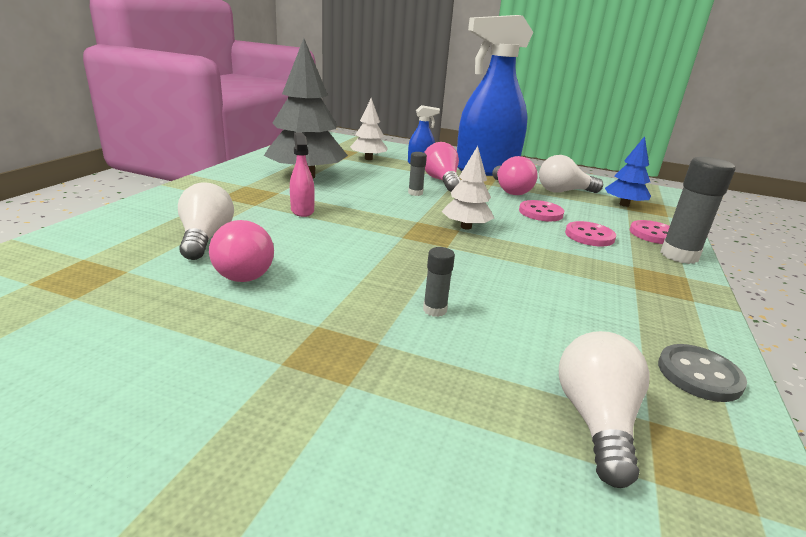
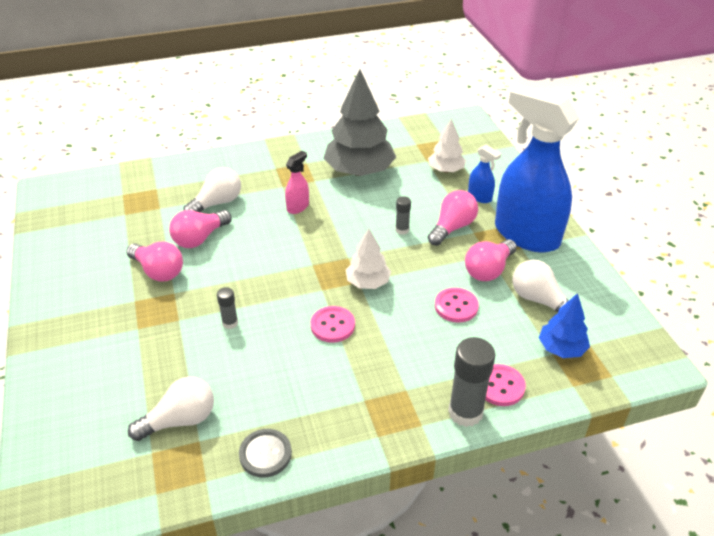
camera: 55 degrees right, 15 degrees up
pink button [565,221,616,247] -> pink button moved to [311,306,355,343]
none -> pink light bulb [126,242,183,282]

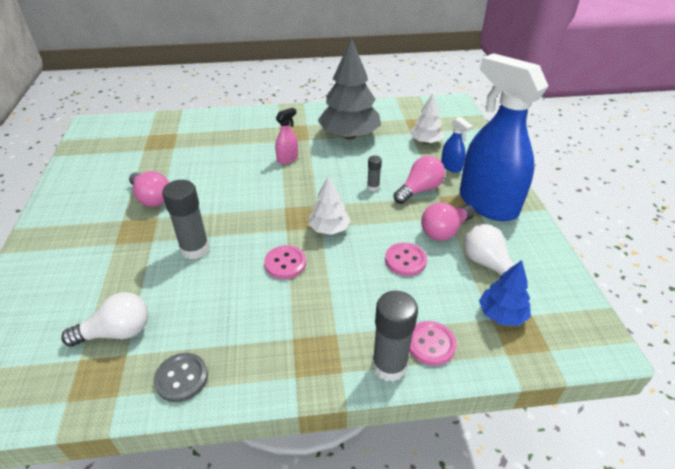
camera: 10 degrees right, 0 degrees up
pink light bulb [169,210,231,248] -> none
white light bulb [184,167,241,212] -> none
grey glue stick [217,287,238,329] -> grey glue stick [162,180,210,260], size x1.95

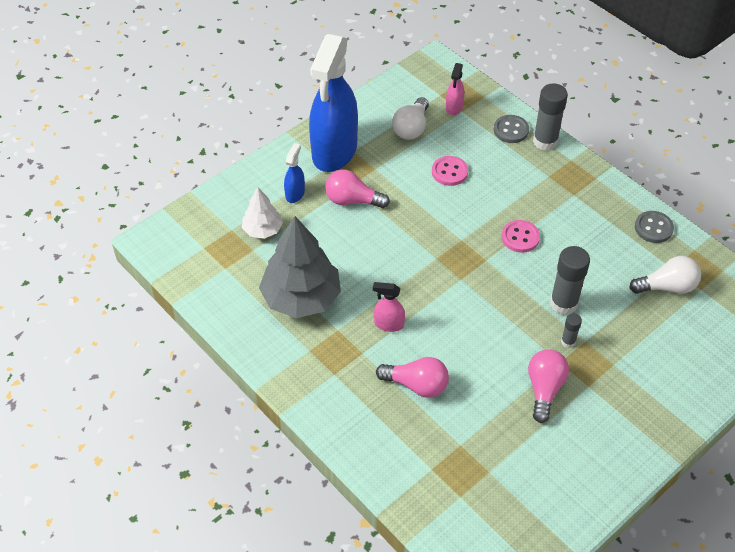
camera: 125 degrees left, 10 degrees up
white light bulb [61,292,149,347] -> white light bulb turned 135 degrees clockwise [629,256,701,294]
white tree [308,175,351,235] -> none
grey glue stick [367,155,382,191] -> grey glue stick moved to [561,313,582,348]
pink button [409,321,457,366] -> grey button [494,115,529,143]
pink light bulb [421,202,475,241] -> pink light bulb moved to [376,357,449,398]
blue tree [479,260,531,326] -> pink spray bottle [446,63,464,116]

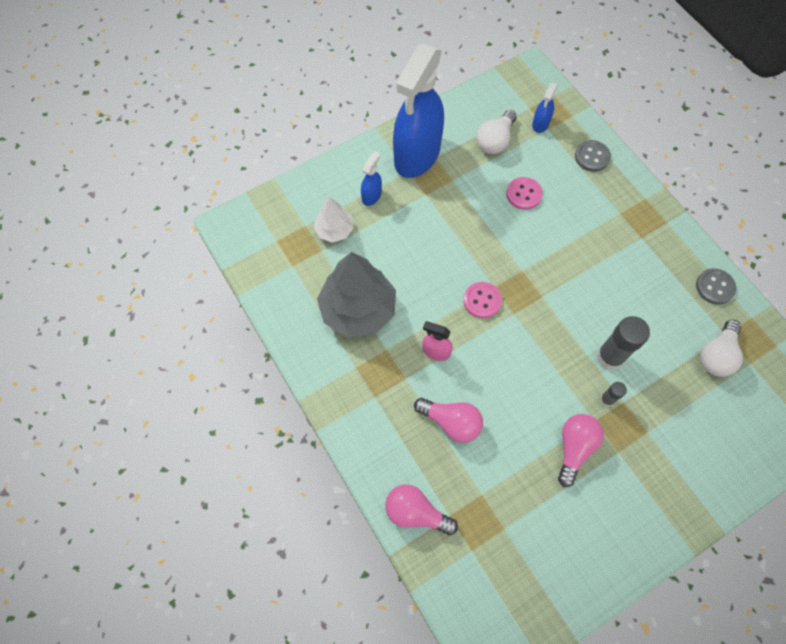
camera: 10 degrees right, 15 degrees up
pink light bulb [325,170,390,208] -> pink light bulb moved to [385,484,458,536]
pink spray bottle [446,63,464,116] -> blue spray bottle [532,83,558,133]
pink button [501,220,540,253] -> pink button moved to [463,282,502,318]
grey glue stick [533,83,568,151] -> none
white light bulb [629,256,701,294] -> white light bulb turned 120 degrees clockwise [700,320,743,377]

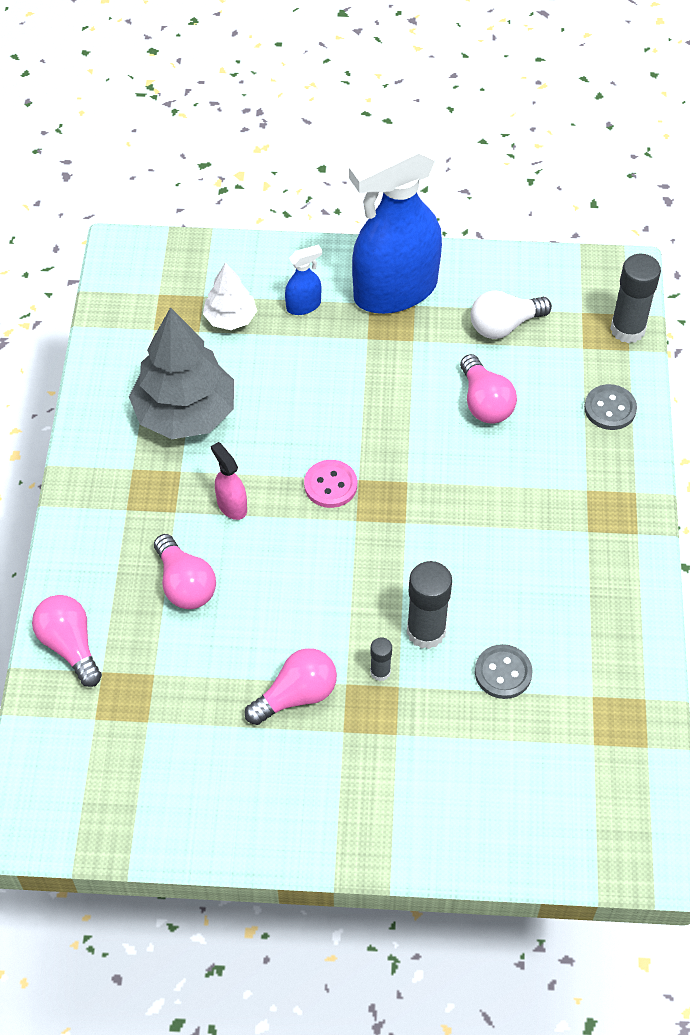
camera: 35 degrees right, 10 degrees down
pink button [506,177,543,210] -> pink light bulb [460,354,517,423]
blue spray bottle [532,83,558,133] -> none
grey button [696,268,736,305] -> grey button moved to [475,644,533,699]
white light bulb [700,320,743,377] -> none
none -> grey glue stick [610,254,661,343]

